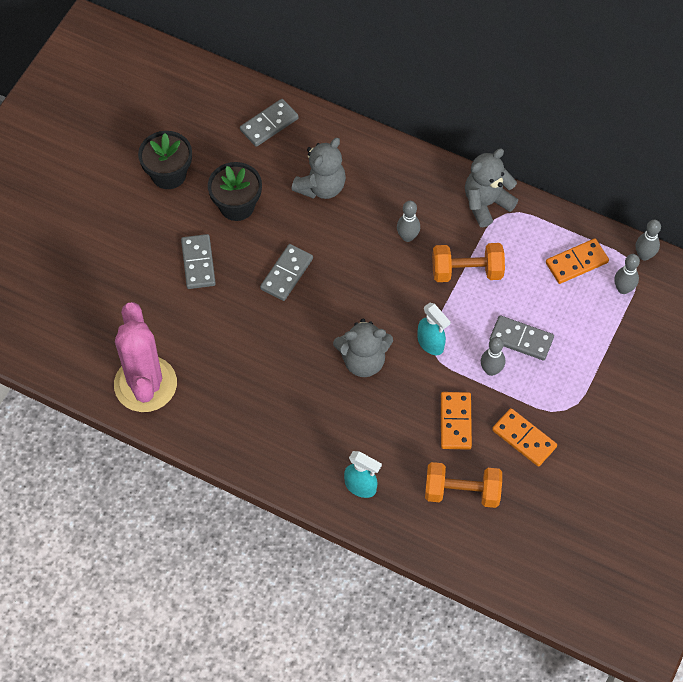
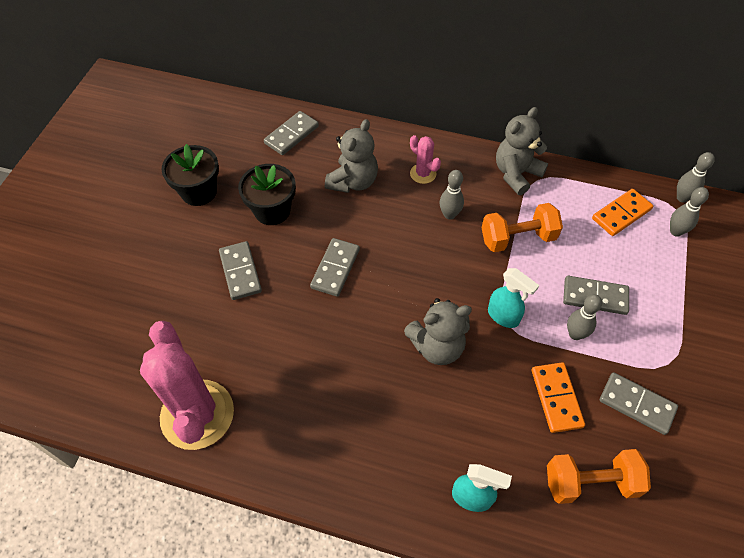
camera: 10 degrees left, 5 degrees down
orange domino [492,408,557,466] -> grey domino [600,373,678,435]
none -> pink cactus [410,135,441,184]

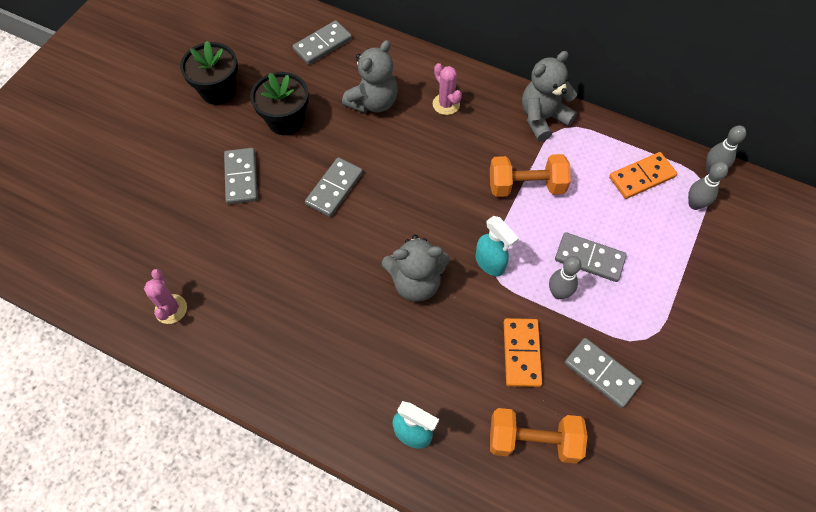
camera: 10 degrees right, 5 degrees up
pink cactus [140,321,234,450] -> pink cactus [144,269,187,324], size x0.45
grey bowling pin [440,170,464,220] -> none

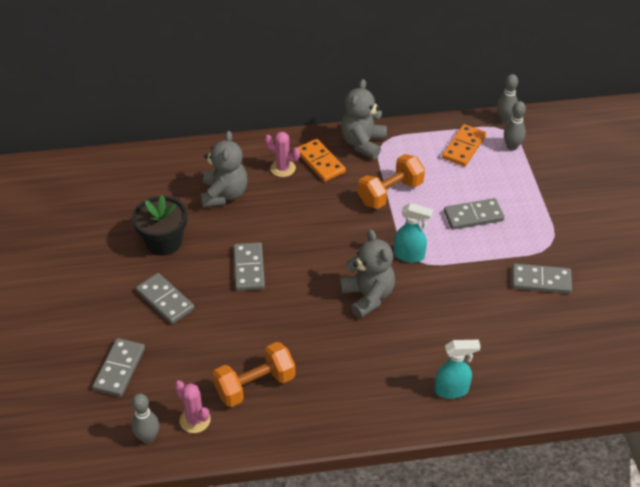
camera: 35 degrees left, 15 degrees down
black flower pot [180,41,238,105] -> none
grey domino [293,20,352,65] -> grey domino moved to [92,338,145,397]
grey teddy bear [382,235,450,302] -> grey teddy bear turned 75 degrees counterclockwise [339,229,395,318]
orange dumbbell [490,408,587,464] -> orange dumbbell moved to [213,342,295,407]
orange domino [504,318,542,387] -> orange domino moved to [297,139,346,182]
grey bowling pin [549,256,581,299] -> grey bowling pin moved to [131,394,159,444]

